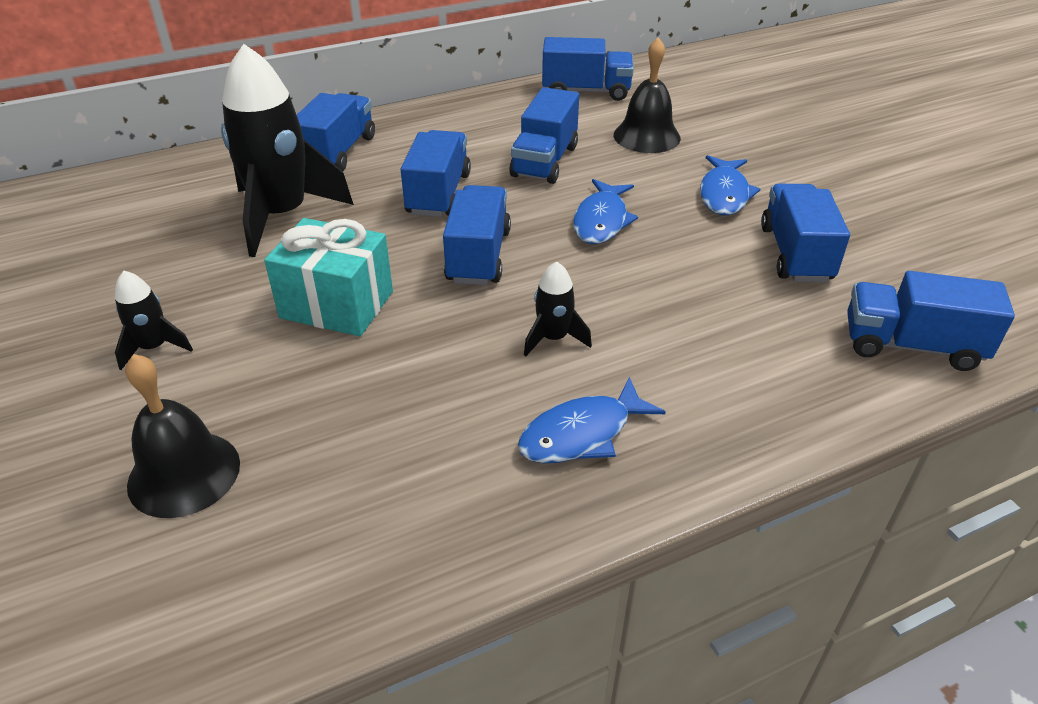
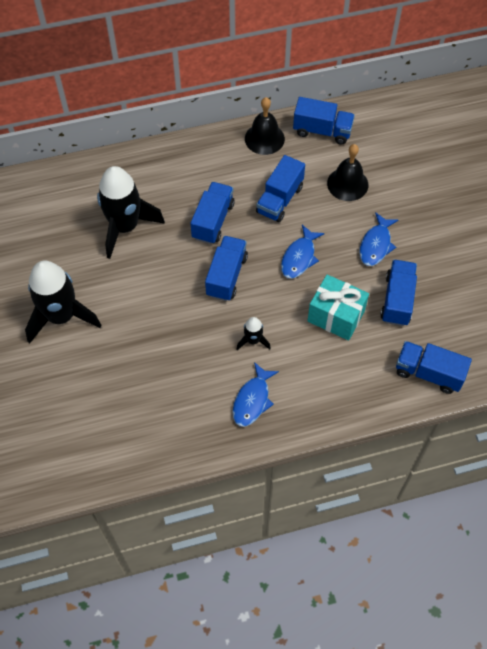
camera: 10 degrees right, 20 degrees up
black rocket [115,271,193,370] -> black rocket [25,260,101,344], size x2.19
black bell [125,354,240,518] -> black bell moved to [245,97,285,155]
turquoise gift [264,218,393,336] -> turquoise gift moved to [307,274,369,341]
blue truck [297,93,375,171] -> none
blue fish [517,377,666,463] -> blue fish turned 45 degrees counterclockwise [232,362,279,427]

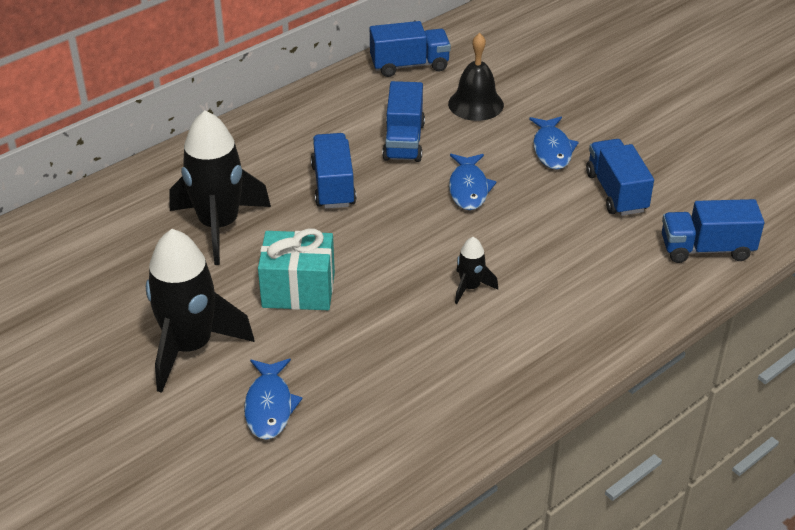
camera: 25 degrees left, 20 degrees down
blue truck [205,236,248,301] -> none
blue fish [232,362,279,427] -> blue fish moved to [244,358,302,440]
black bell [245,97,285,155] -> none
turquoise gift [307,274,369,341] -> turquoise gift moved to [258,229,335,310]

